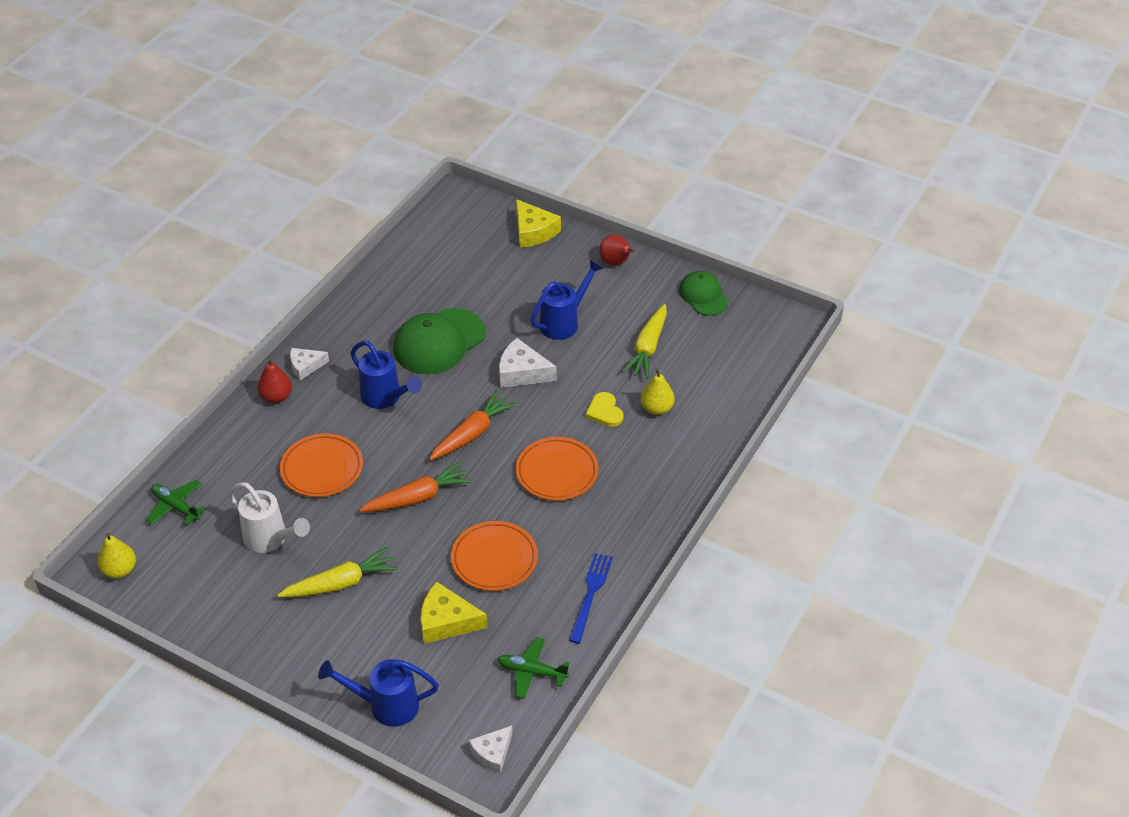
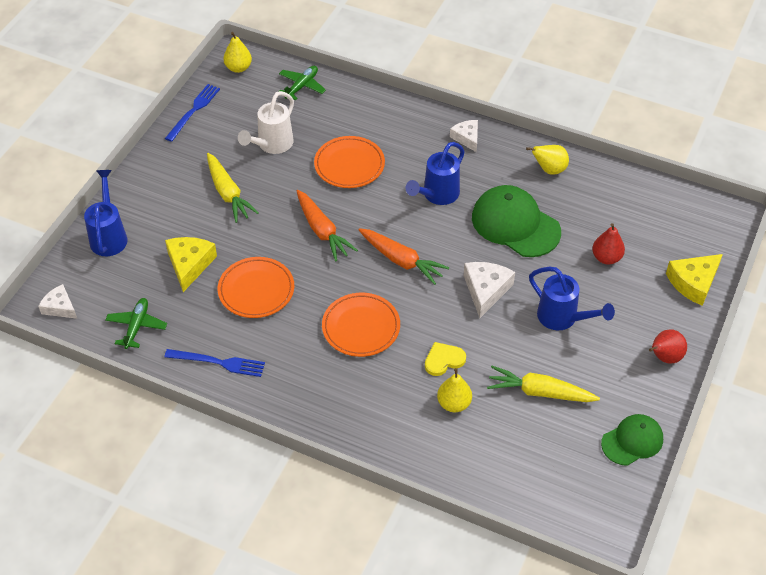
camera: 85 degrees right, 5 degrees up
red pear [258,358,292,403] -> red pear moved to [592,223,625,264]
none -> blue fork [165,84,220,142]
none -> yellow pear [526,145,569,175]

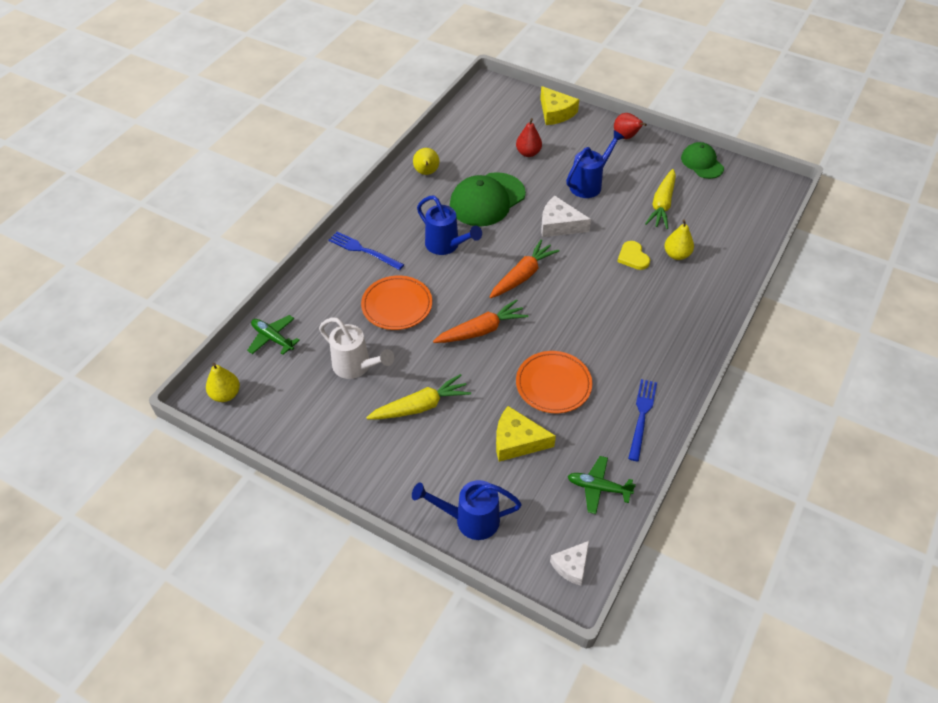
camera: 85 degrees left, 0 degrees up
blue fork [165,84,220,142] -> blue fork moved to [329,232,404,270]
orange plate [322,293,400,357] -> none
white cheese [450,120,478,152] -> none

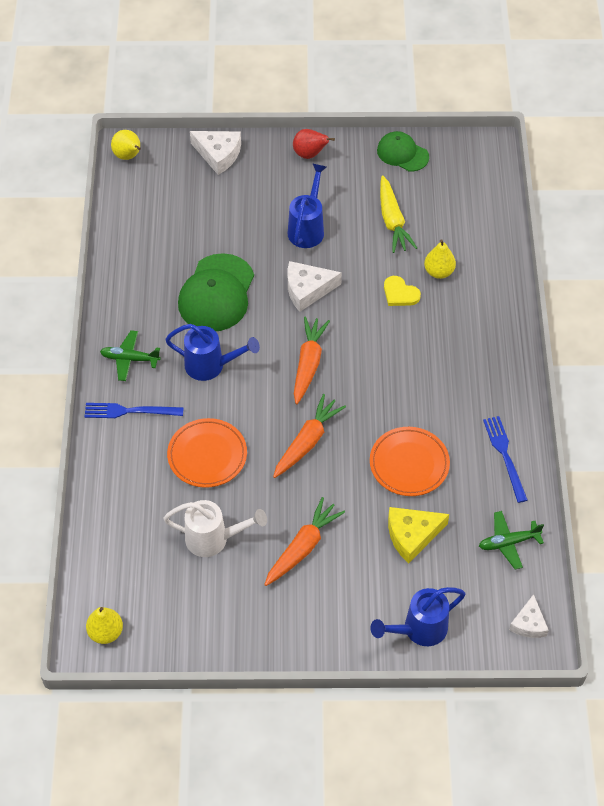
camera: 30 degrees left, 5 degrees up
green plane [247,315,300,355] -> green plane moved to [100,330,161,381]
yellow carrot [366,374,471,419] -> orange carrot [264,497,345,586]
yellow pear [413,148,439,175] -> yellow pear moved to [111,130,141,160]
red pear [516,118,542,157] -> none
yellow cheese [540,86,579,125] -> white cheese [190,131,241,175]

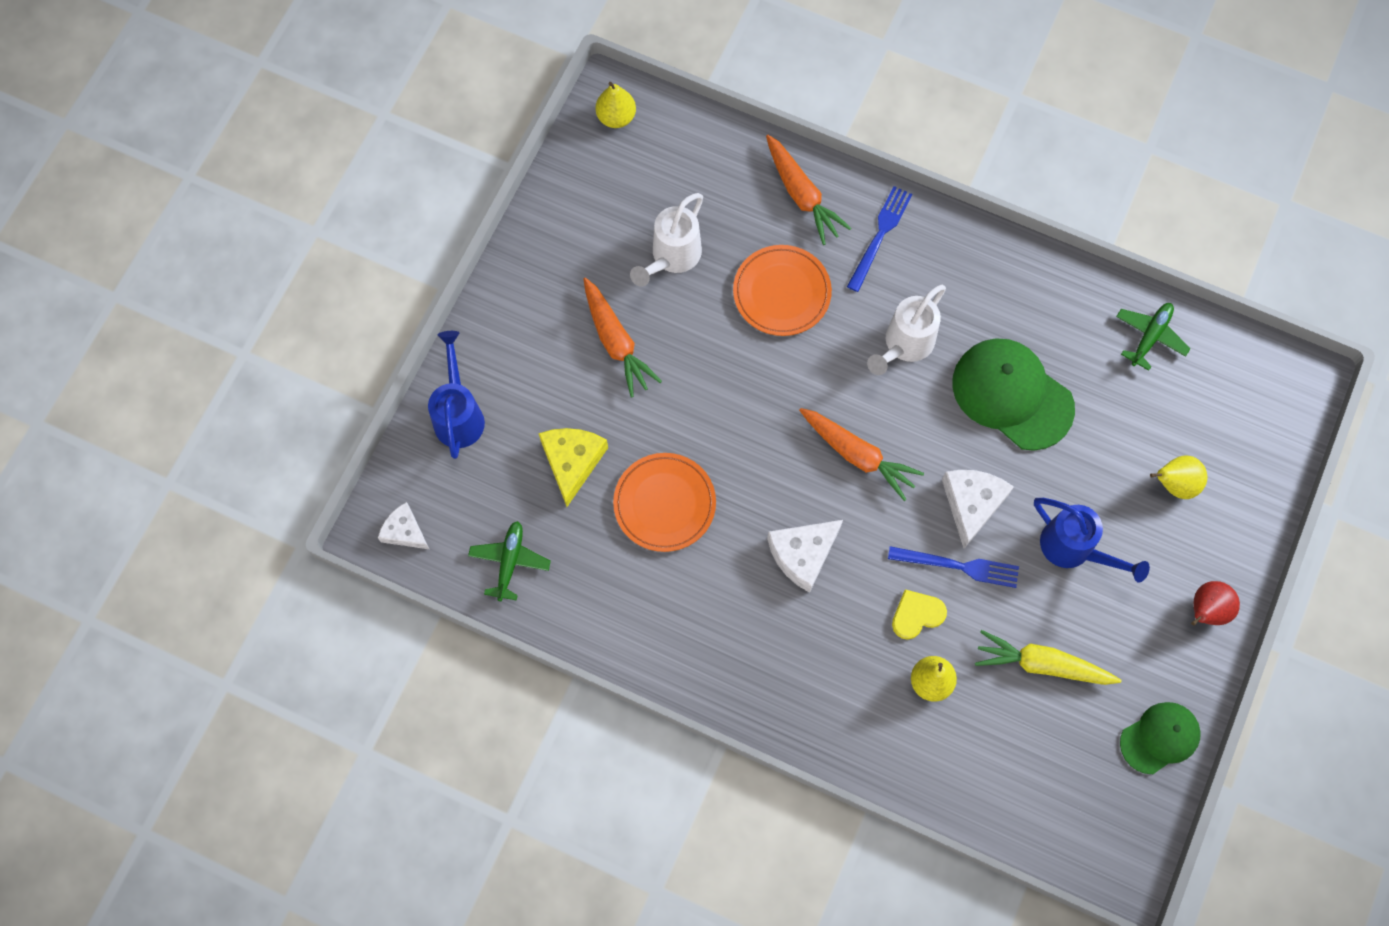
camera: 115 degrees right, 15 degrees up
green plane [100,330,161,381] -> green plane moved to [1116,303,1191,371]
yellow pear [111,130,141,160] -> yellow pear moved to [1150,456,1207,499]
blue watering can [165,324,260,381] -> white watering can [867,285,946,375]
white cheese [190,131,241,175] -> white cheese moved to [767,520,843,593]
orange carrot [273,394,346,478] -> orange carrot moved to [766,134,851,245]
blue fork [483,416,527,503] -> blue fork moved to [888,546,1019,588]

